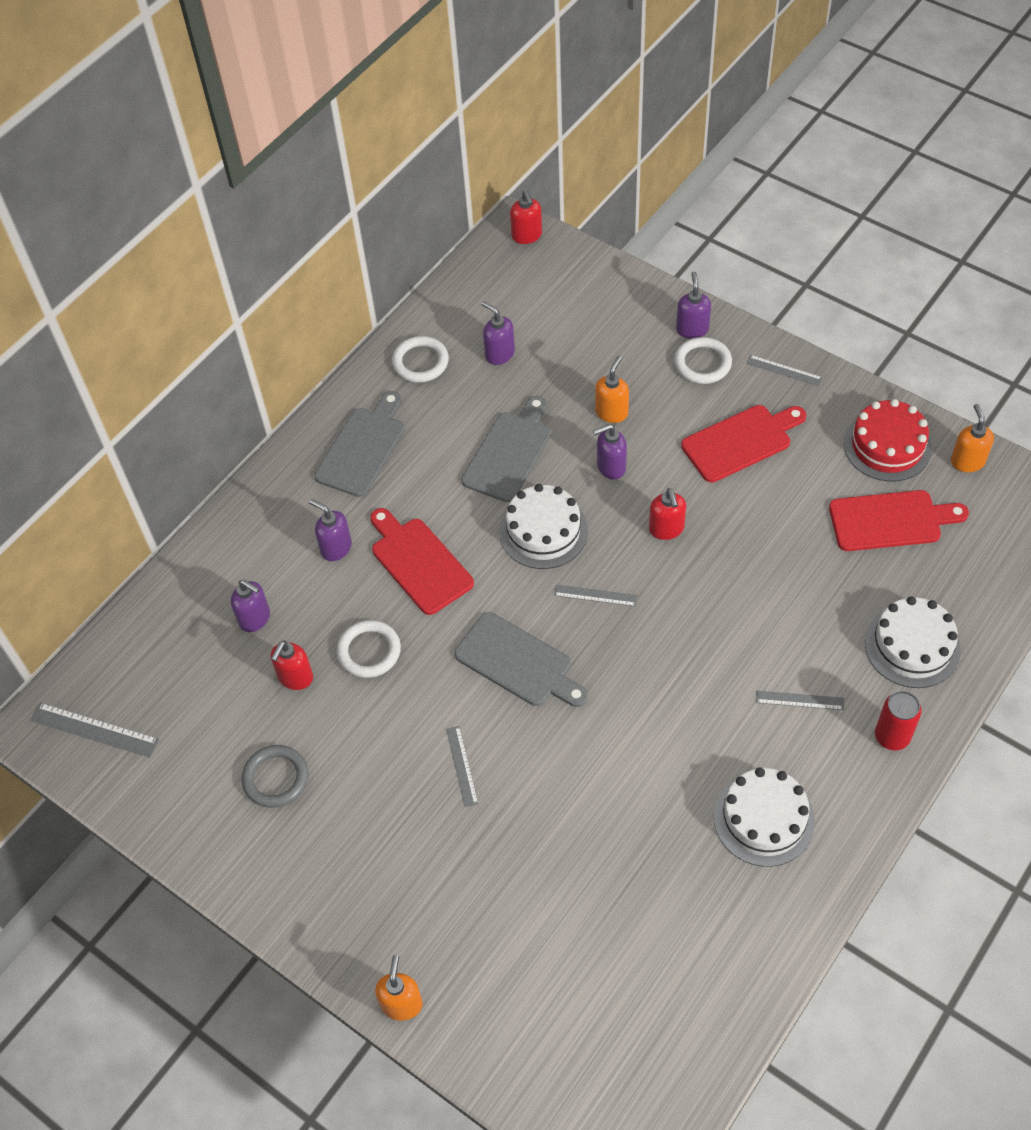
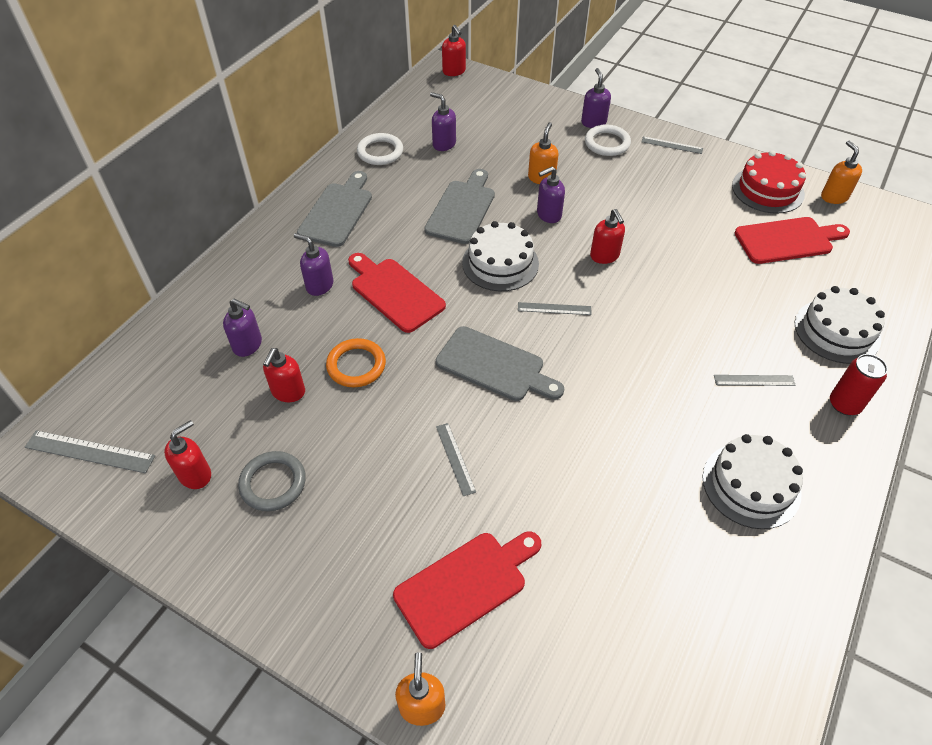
camera: 10 degrees left, 5 degrees down
white ring [337,620,401,678] -> orange ring [326,338,386,387]
red cutting board [681,405,806,483] -> red cutting board moved to [393,531,541,649]
none -> red soap dispenser [164,420,211,489]

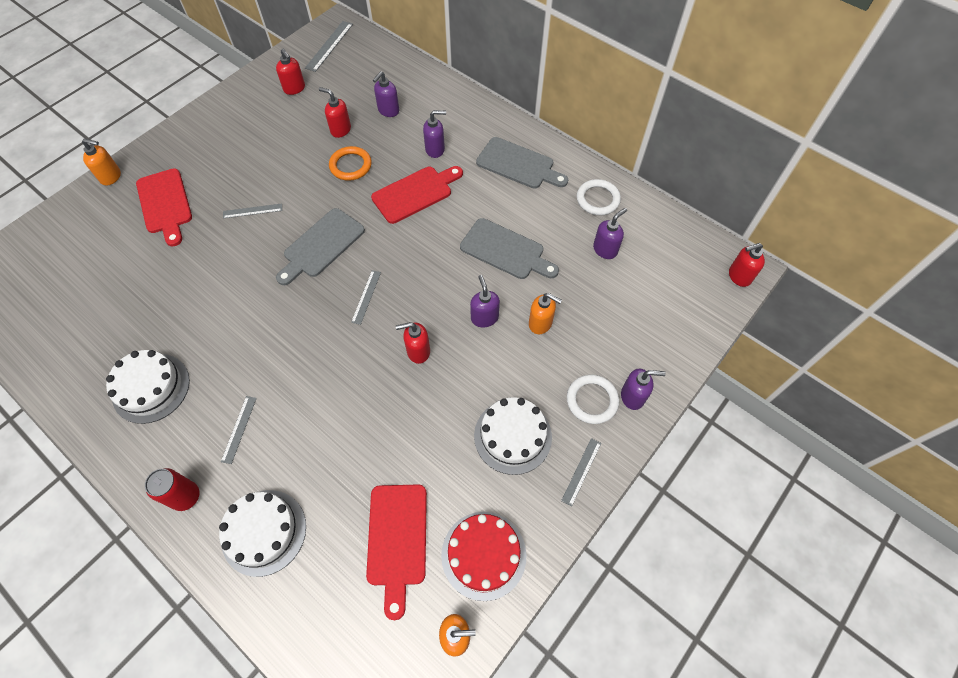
camera: 100 degrees right, 10 degrees up
grey ring [238,451,306,511] -> none
purple soap dispenser [294,233,333,296] -> purple soap dispenser turned 45 degrees clockwise [423,110,446,158]
white cake [462,221,539,291] -> white cake moved to [474,397,552,475]

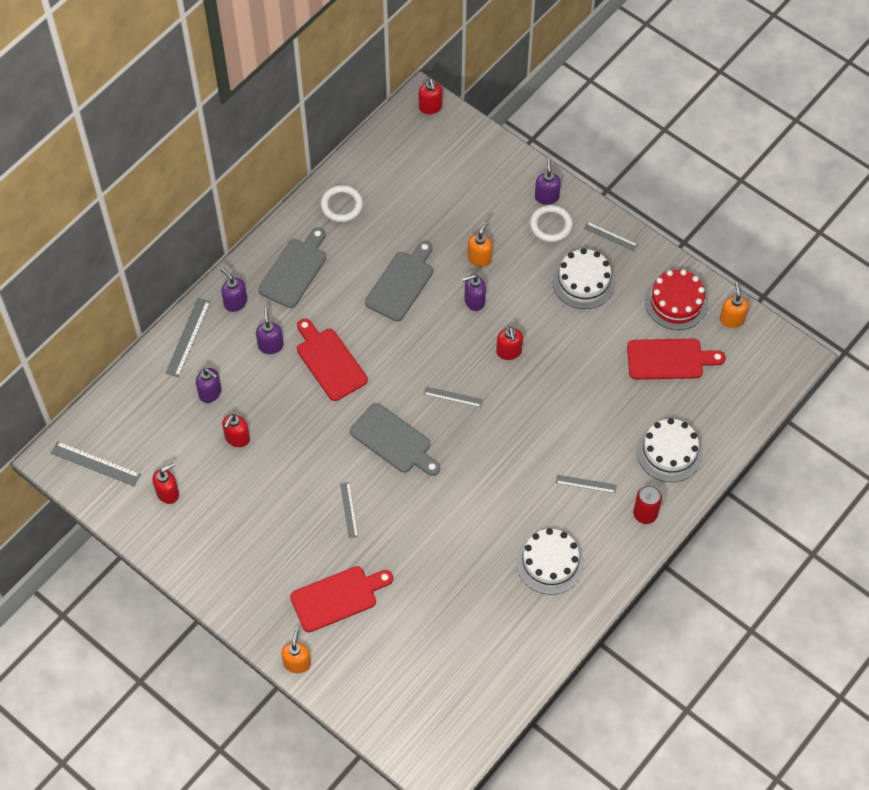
camera: 90 degrees left, 0 degrees up
orange ring [329,146,372,181] -> none
purple soap dispenser [593,208,627,259] -> purple soap dispenser moved to [221,268,247,312]
none -> grey ruler [165,298,211,378]

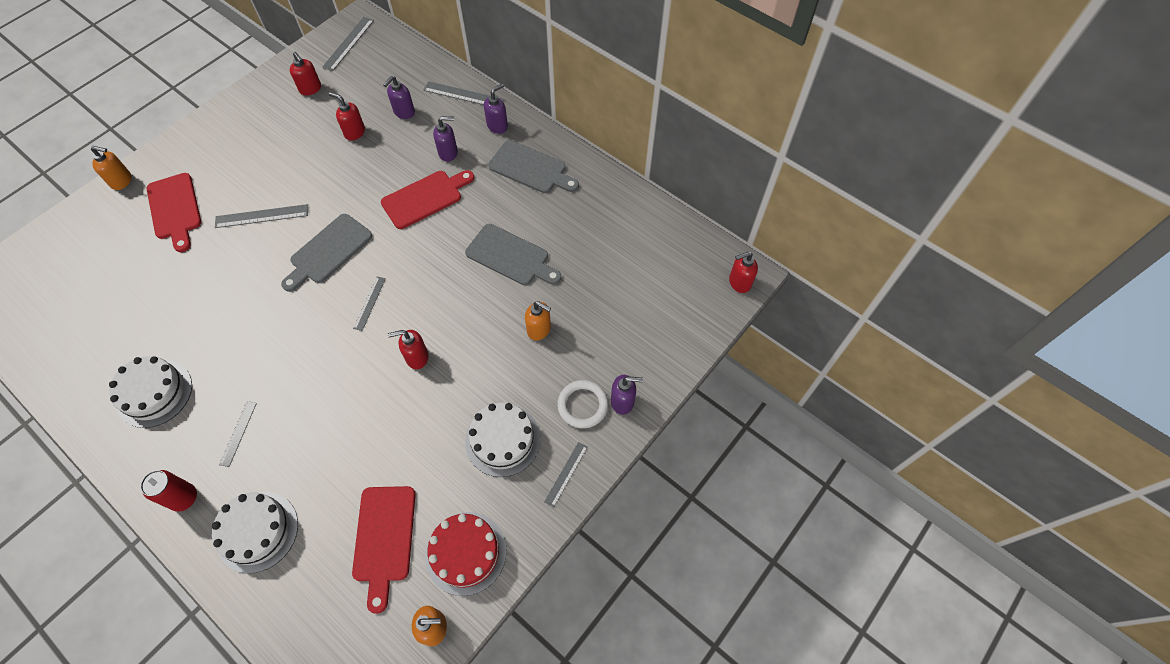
camera: 90 degrees right, 0 degrees up
white ring [321,185,363,222] -> none
grey ruler [340,482,358,538] -> grey ruler [215,204,308,228], size x1.57
purple soap dispenser [462,274,486,311] -> none

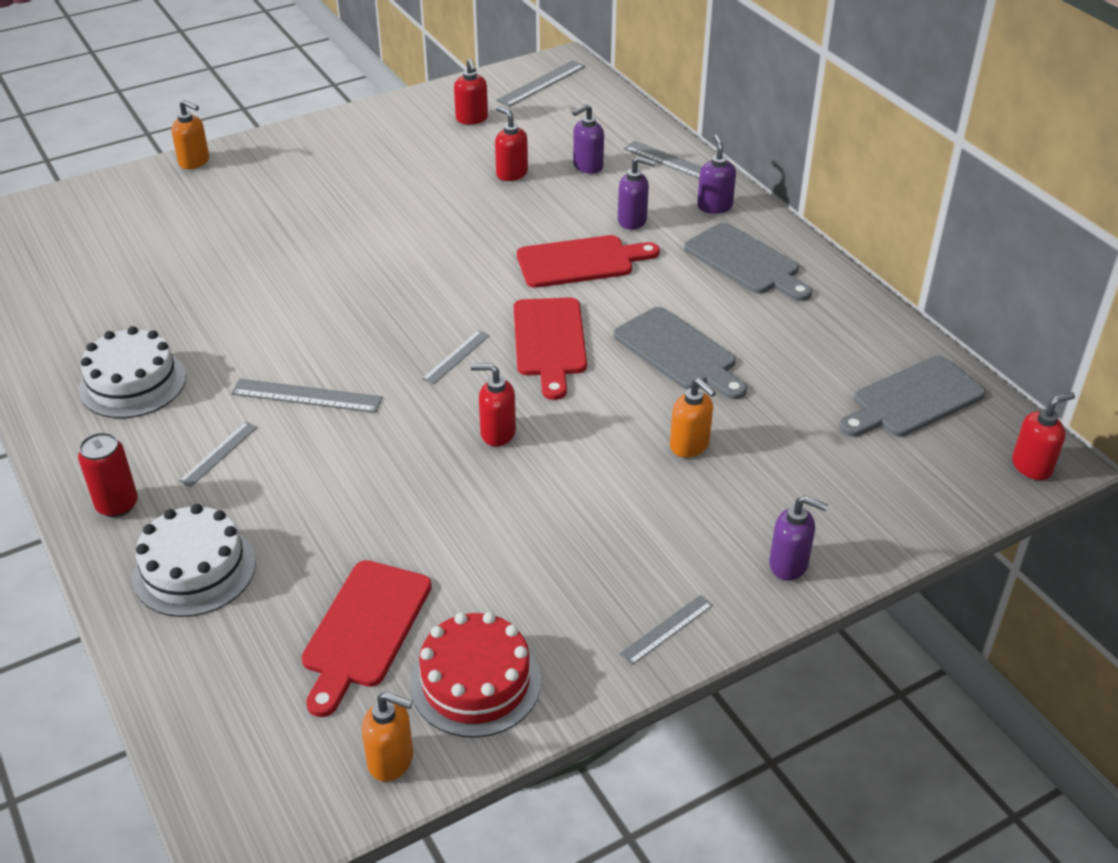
camera: 20 degrees right, 20 degrees down
red cutting board [146,173,201,252] -> red cutting board moved to [514,297,587,400]
grey ruler [215,204,308,228] -> grey ruler moved to [231,379,382,413]
grey cutting board [281,214,372,292] -> grey cutting board moved to [839,356,986,437]
white cake [465,403,541,477] -> none
purple soap dispenser [484,84,508,134] -> purple soap dispenser turned 75 degrees counterclockwise [697,135,736,214]
white ring [557,380,608,428] -> none
red soap dispenser [729,252,758,293] -> red soap dispenser turned 150 degrees clockwise [1012,392,1075,480]

